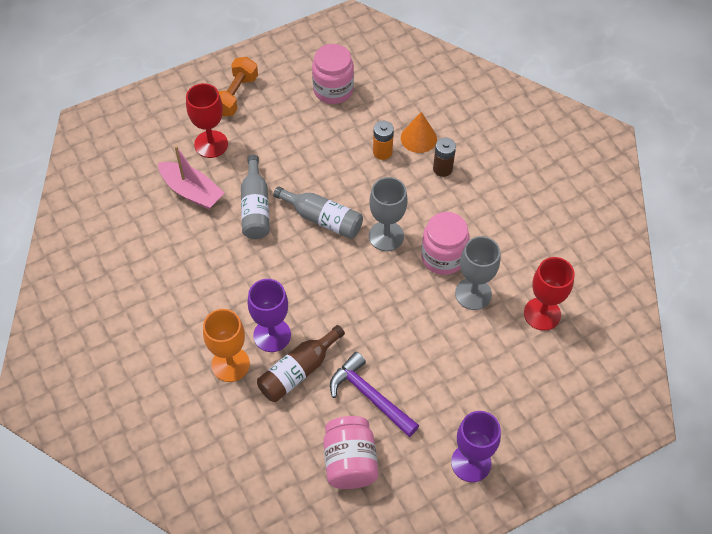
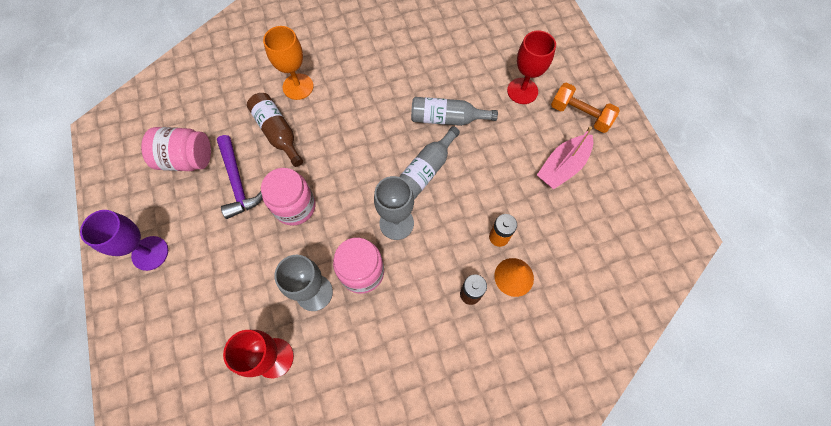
camera: 100 degrees right, 10 degrees up
pink boat [158,145,224,210] -> pink boat moved to [537,126,593,189]
purple goblet [248,279,291,352] -> none
pink jar [312,44,354,104] -> pink jar moved to [261,168,315,226]
purple hammer [330,352,419,437] -> purple hammer turned 105 degrees clockwise [217,135,263,219]

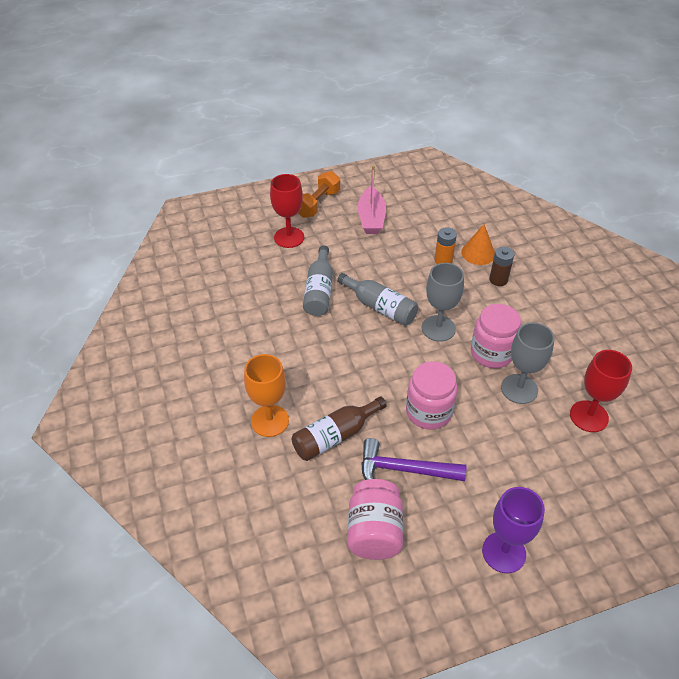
camera: 90 degrees left, 20 degrees down
purple hammer [217,135,263,219] -> purple hammer turned 150 degrees counterclockwise [361,438,466,481]
pink boat [537,126,593,189] -> pink boat turned 45 degrees clockwise [358,166,386,234]

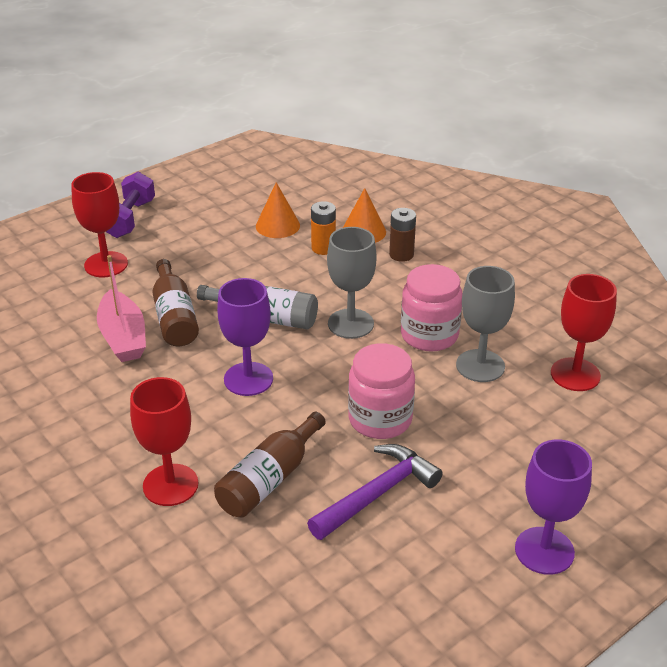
camera: 20 degrees left, 10 degrees down
orange goblet [244,354,289,437] -> red goblet [130,377,198,506]
orange dumbbell [298,171,340,218] -> purple dumbbell [106,172,155,238]
grey bottle [303,245,333,316] -> brown bottle [152,259,199,346]
pink jar [347,479,403,560] -> none
pink boat [358,166,386,234] -> pink boat moved to [97,255,146,362]
purple hammer [361,438,466,481] -> purple hammer turned 150 degrees clockwise [307,444,443,540]
none -> purple goblet [217,278,273,396]
none -> orange cone [256,182,300,238]

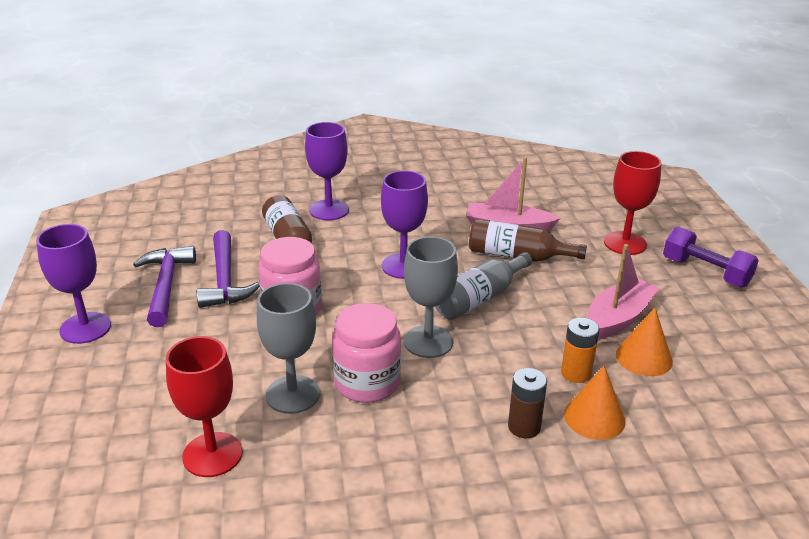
camera: 120 degrees right, 5 degrees down
red goblet [130,377,198,506] -> purple goblet [305,122,349,220]
none -> purple hammer [133,246,196,327]
none -> pink boat [586,244,659,340]

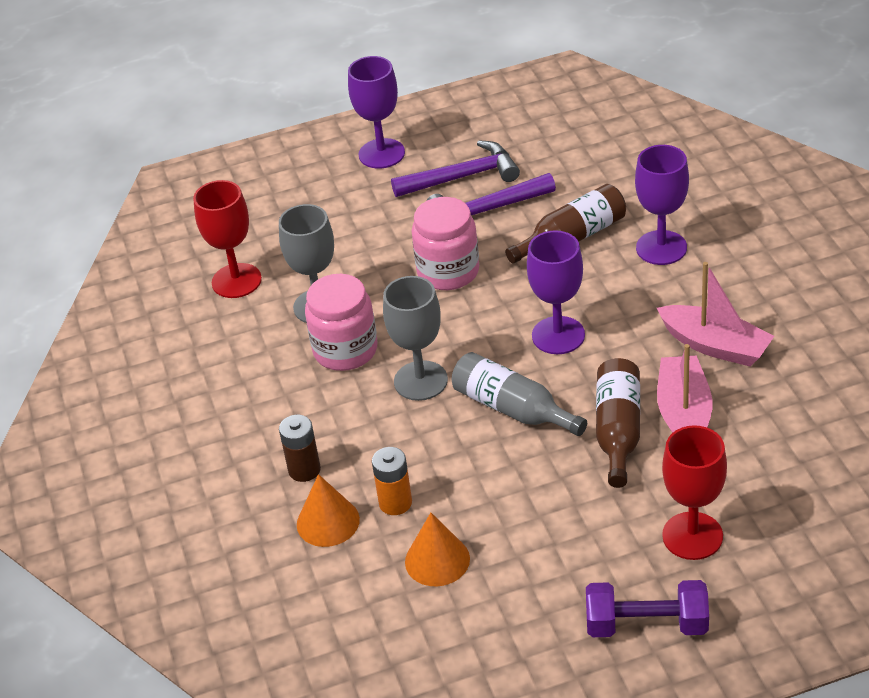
camera: 85 degrees right, 10 degrees up
pink boat [586,244,659,340] -> pink boat moved to [657,262,774,366]
purple dumbbell [663,227,759,288] -> purple dumbbell turned 60 degrees clockwise [586,580,709,637]

